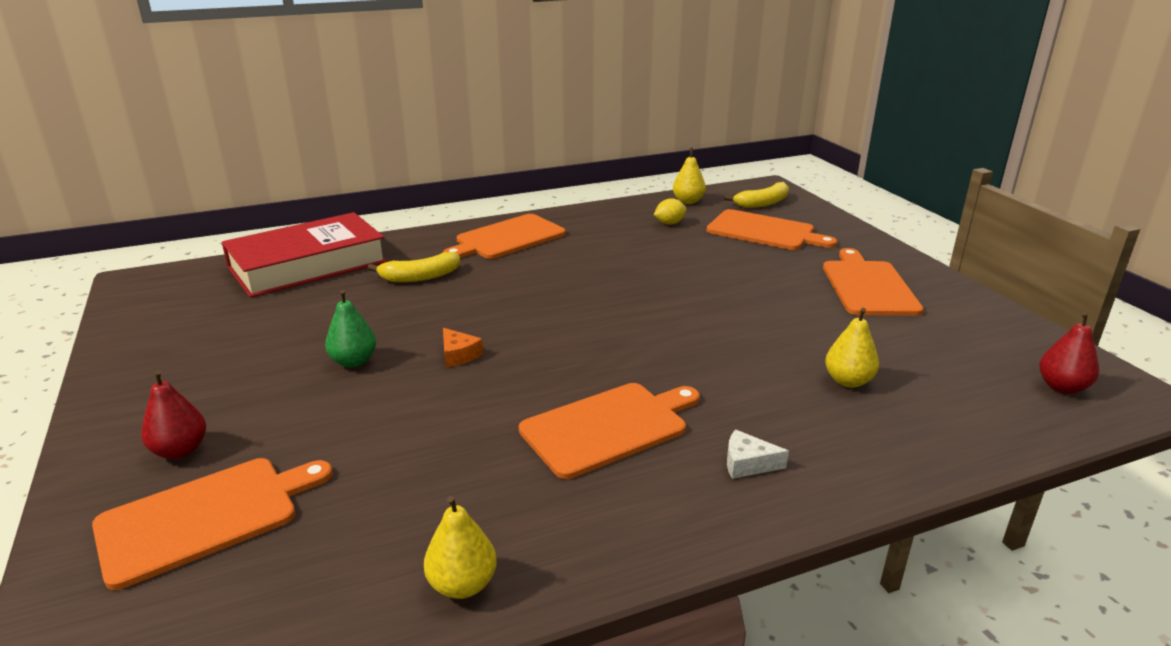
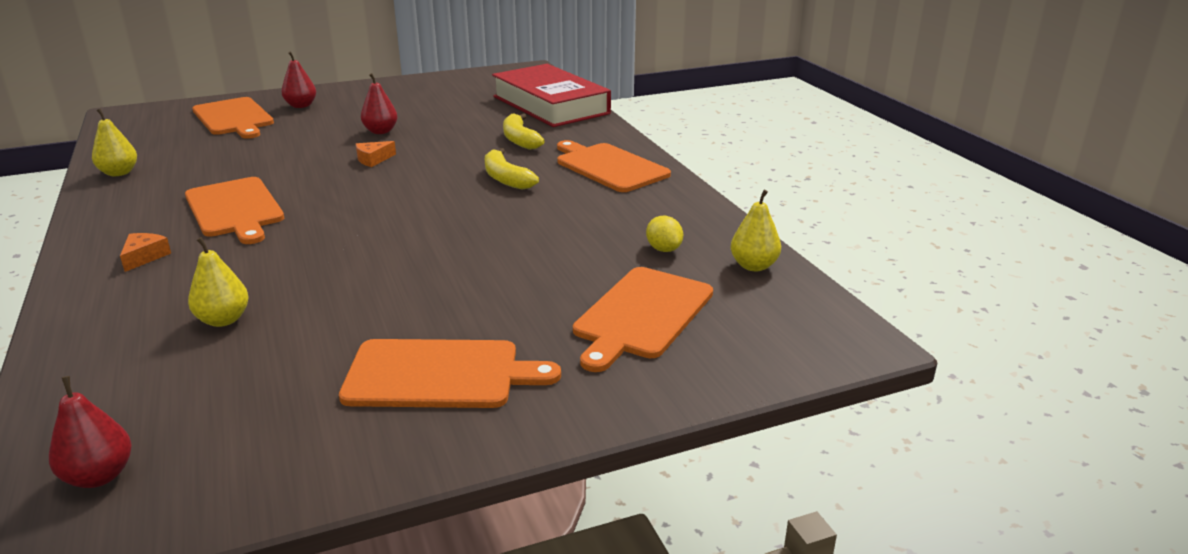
camera: 90 degrees right, 0 degrees up
green pear [325,290,376,368] -> red pear [361,73,398,134]
yellow banana [724,182,789,208] -> yellow banana moved to [485,148,539,190]
white cheese [727,429,789,479] -> orange cheese [120,233,171,272]

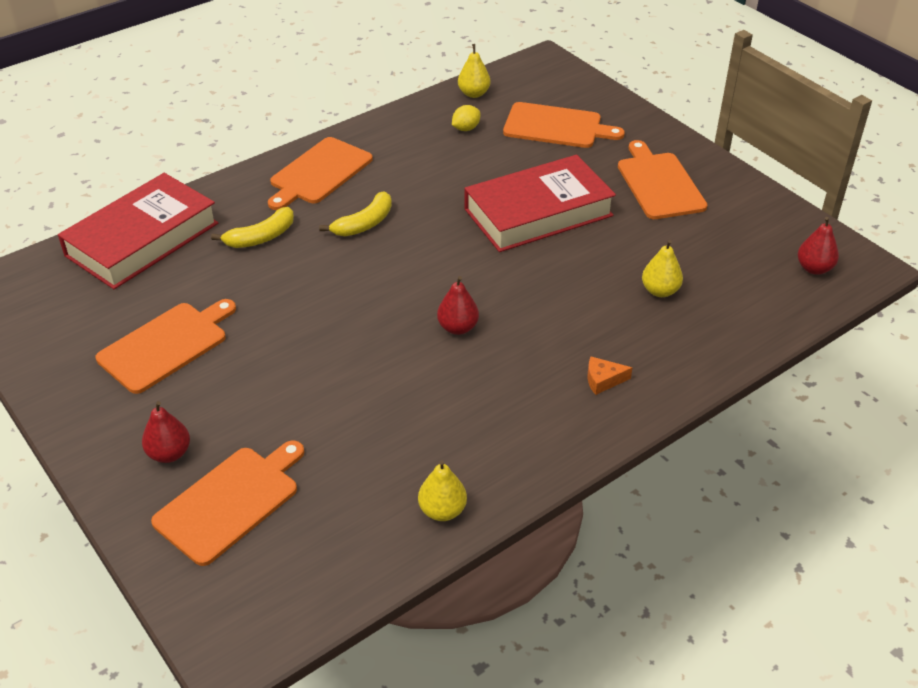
camera: 105 degrees left, 15 degrees up
orange cutting board [185,177,284,244] -> orange cutting board moved to [96,299,236,394]
orange cheese [356,141,396,167] -> none
red pear [361,73,398,134] -> red pear moved to [437,276,479,335]
none -> red book [464,155,616,252]

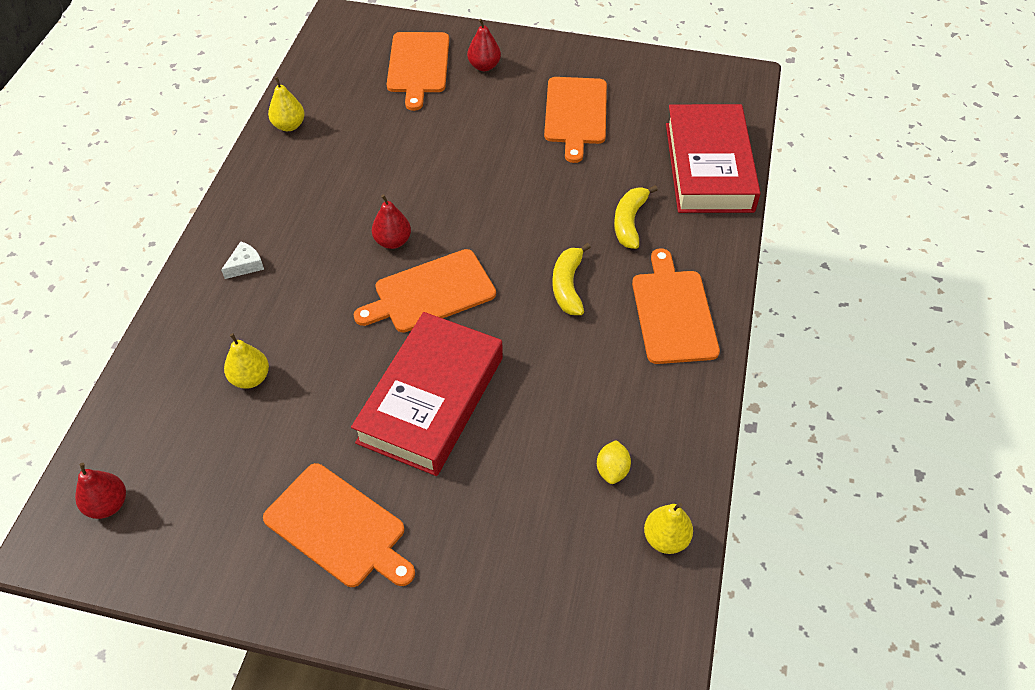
camera: 140 degrees right, 10 degrees up
orange cutting board [503,102,625,148] -> orange cutting board moved to [354,249,496,333]
orange cheese [588,356,632,395] -> white cheese [221,241,264,279]

